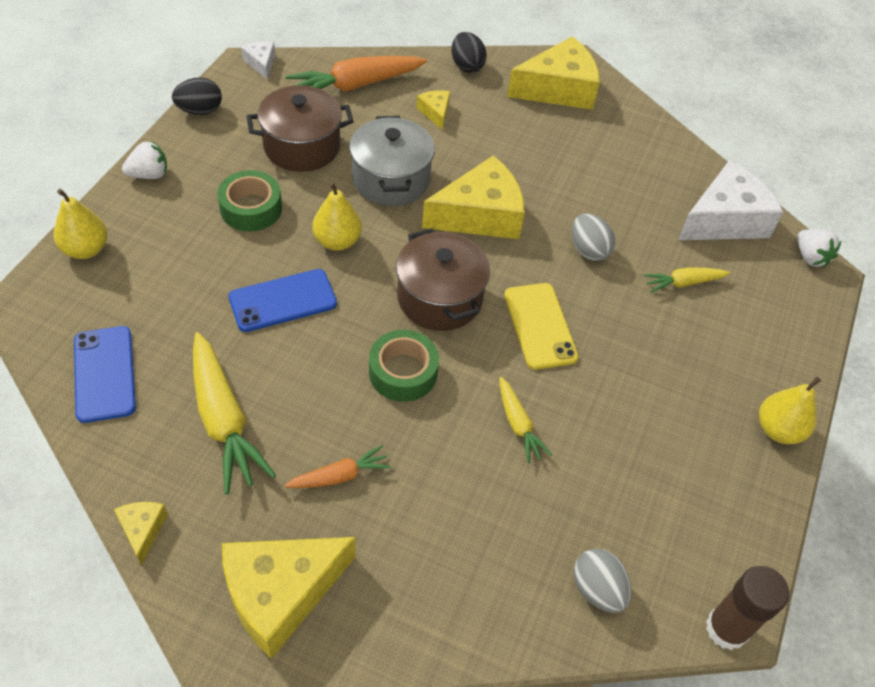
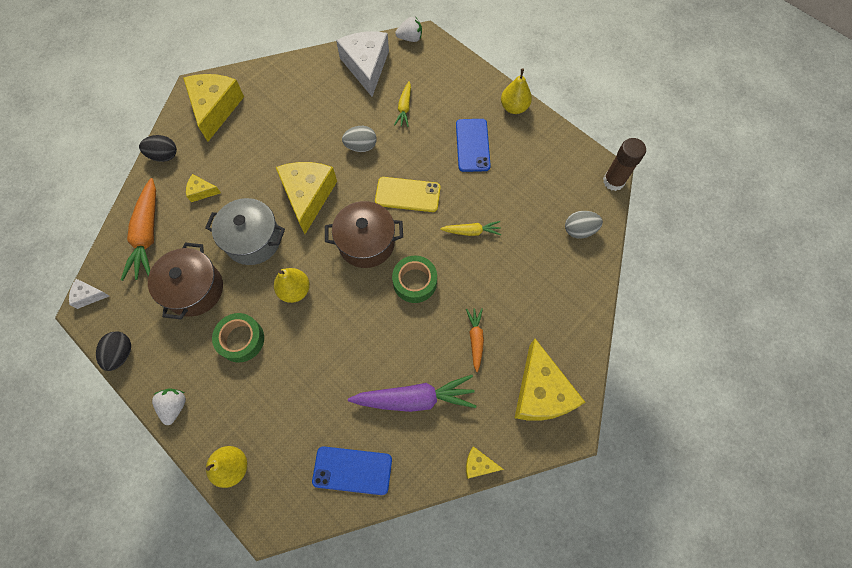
camera: 65 degrees left, 15 degrees up
yellow carrot [193,332,276,495] -> purple carrot [348,375,476,412]
blue phone [228,269,337,332] -> blue phone moved to [456,119,491,172]

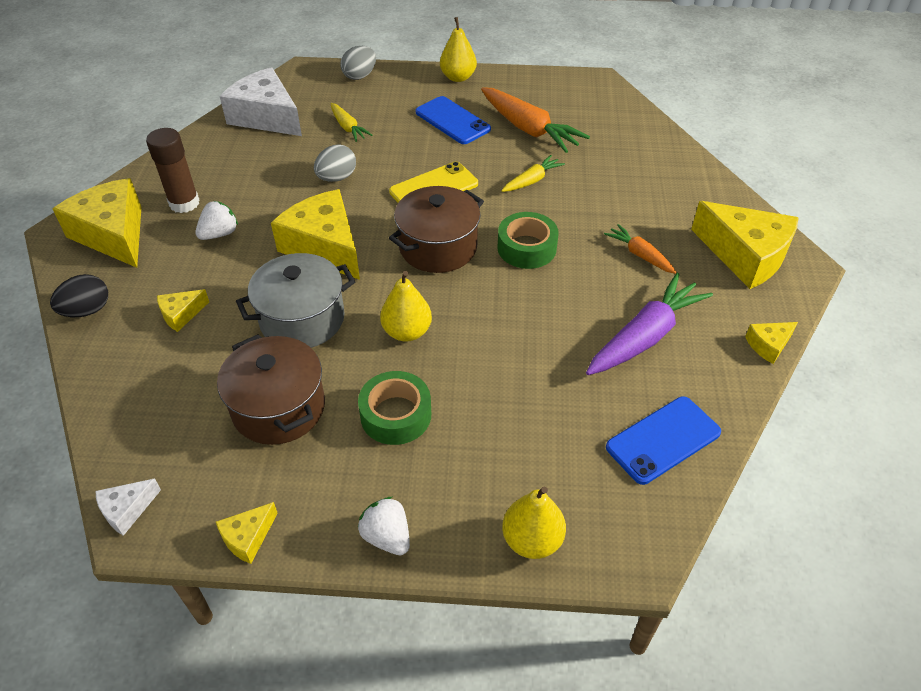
camera: 40 degrees left, 20 degrees down
black egg [96,331,131,371] -> yellow cheese [216,502,278,564]
orange carrot [121,178,156,281] -> orange carrot moved to [481,87,590,153]
white strawberry [395,17,422,42] -> white strawberry moved to [195,201,238,240]
grey egg [565,211,603,239] -> grey egg moved to [341,46,376,80]
brown glue stick [603,138,646,191] -> brown glue stick moved to [146,128,199,213]

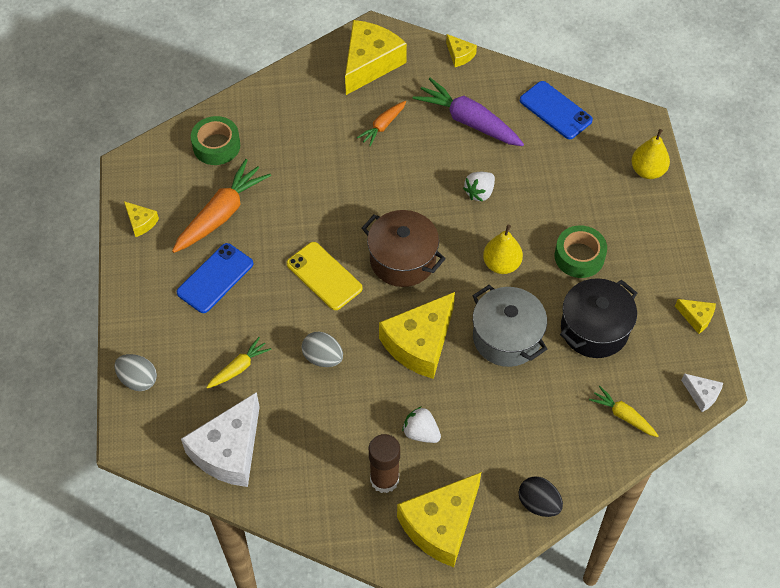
camera: 100 degrees left, 10 degrees up
yellow cheese [157,289,209,332] -> yellow cheese moved to [124,201,159,237]
brown pot [217,334,325,445] -> black pot [560,278,637,358]
white strawberry [358,497,410,555] -> white strawberry moved to [463,172,495,202]
yellow pear [440,17,477,82] -> none
green tape [498,212,559,269] -> green tape moved to [191,116,240,165]
yellow carrot [502,155,565,192] -> yellow carrot moved to [589,386,658,437]

